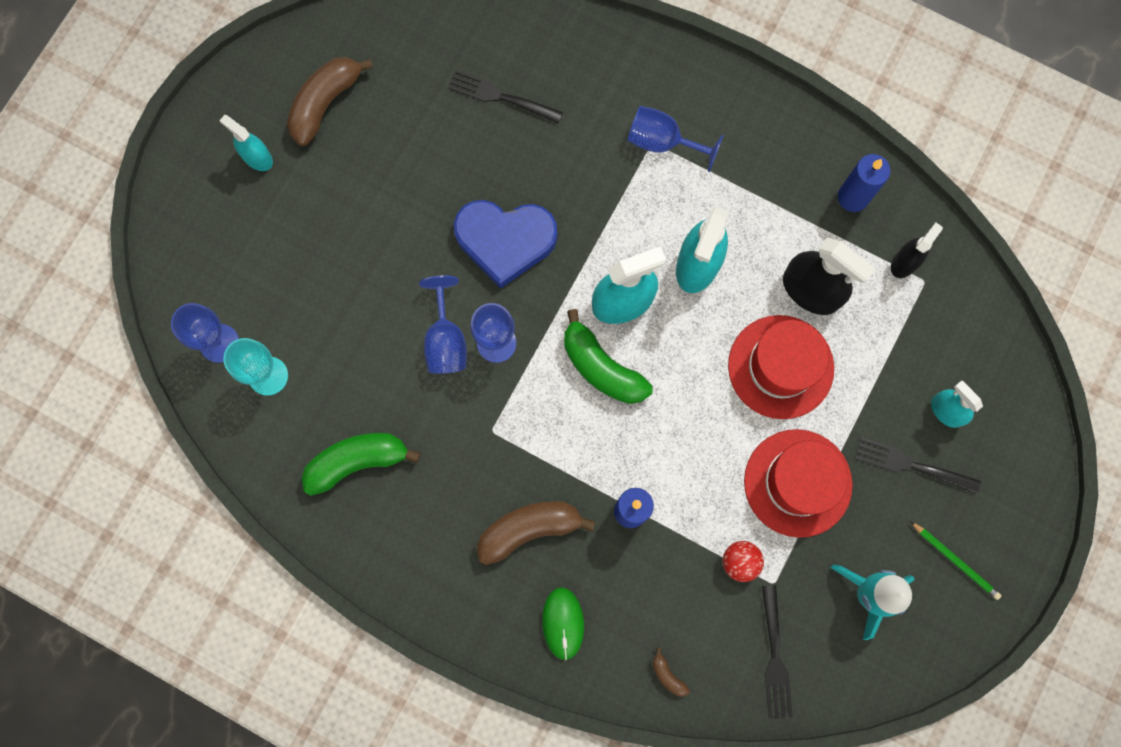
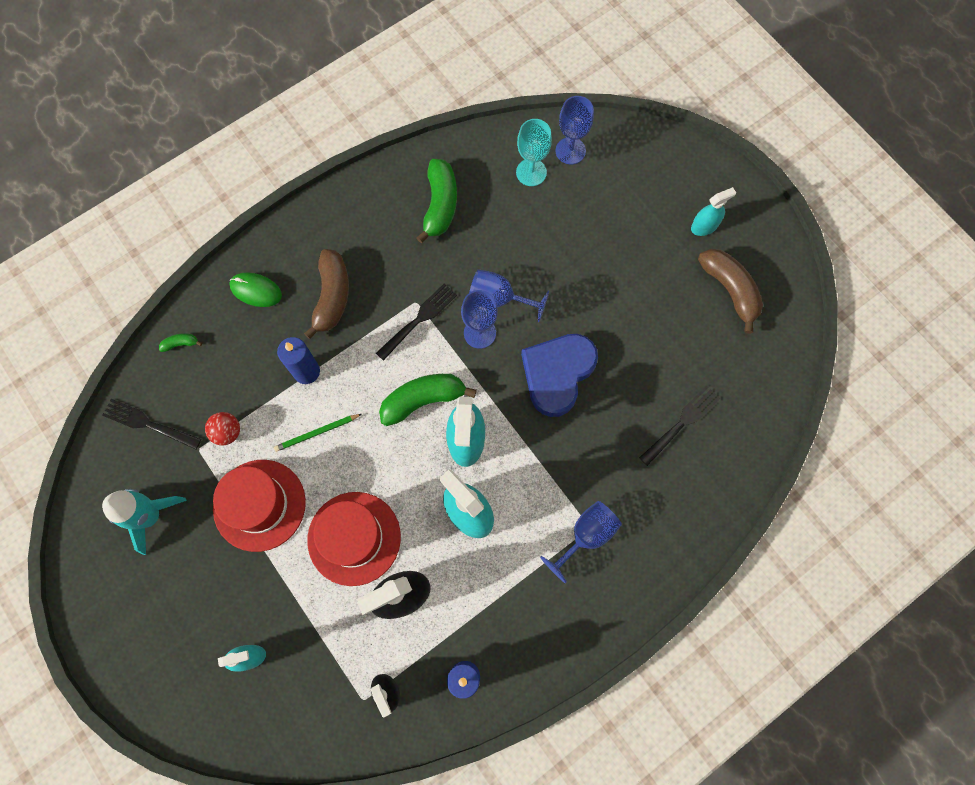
camera: 115 degrees right, 5 degrees down
brown banana [652,648,690,697] -> green banana [159,333,202,352]
black fork [855,437,981,494] -> black fork moved to [376,284,457,361]
green pencil [910,521,1002,600] -> green pencil moved to [274,414,362,452]

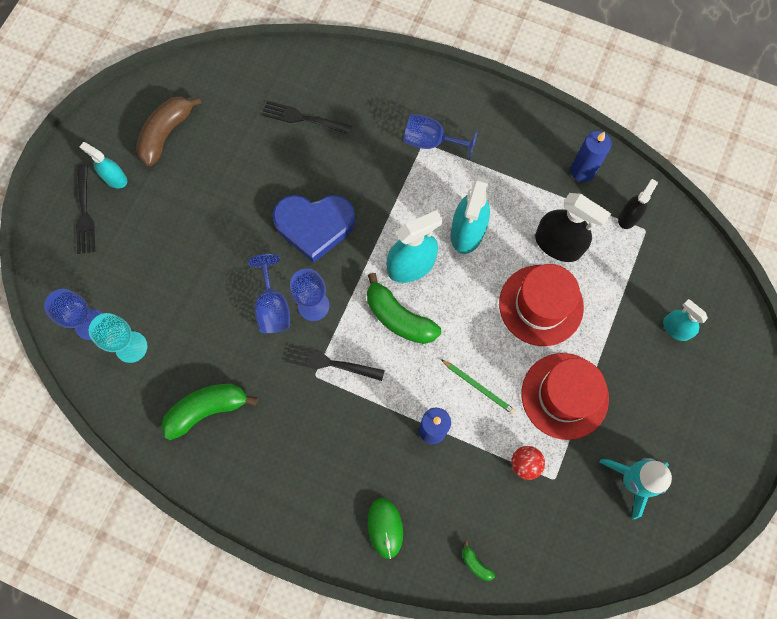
camera: 120 degrees left, 0 degrees up
black fork [102,399,201,449] -> black fork moved to [76,165,95,254]
brown banana [304,249,349,339] -> none

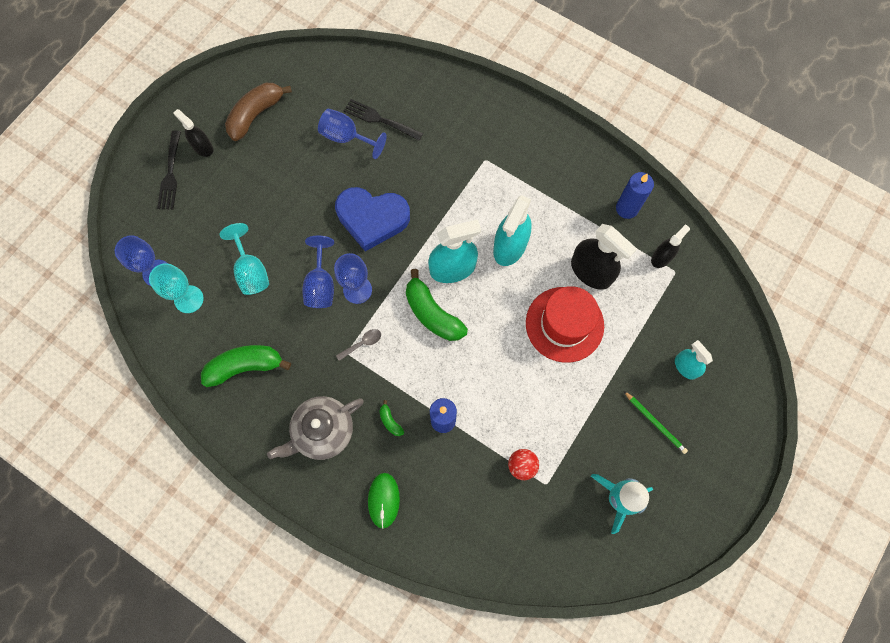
camera: 10 degrees right, 0 degrees up
turquoise spray bottle [79,142,127,188] -> black spray bottle [173,109,213,157]
black fork [284,344,385,381] -> grey spoon [336,329,381,361]
blue goblet [404,114,478,161] -> blue goblet moved to [318,109,387,159]
green pencil [441,359,516,414] -> green pencil moved to [624,391,688,454]
green banana [462,541,495,581] -> green banana moved to [379,400,404,436]
red hat [522,353,609,440] -> none
none -> turquoise goblet [219,223,269,295]
none -> grey teapot [267,396,364,460]

